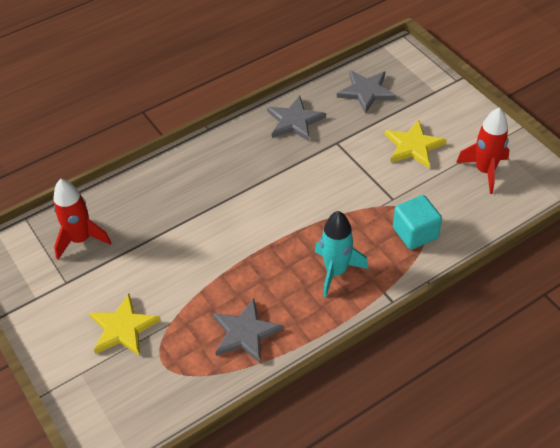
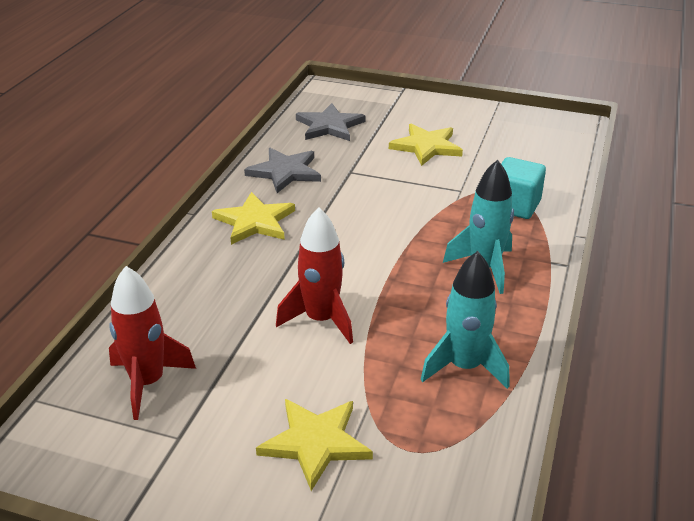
camera: 40 degrees left, 15 degrees down
grey star [213,299,284,364] -> turquoise rocket [421,251,510,389]
red rocket [456,107,510,194] -> red rocket moved to [276,207,353,344]
none -> yellow star [212,192,295,245]

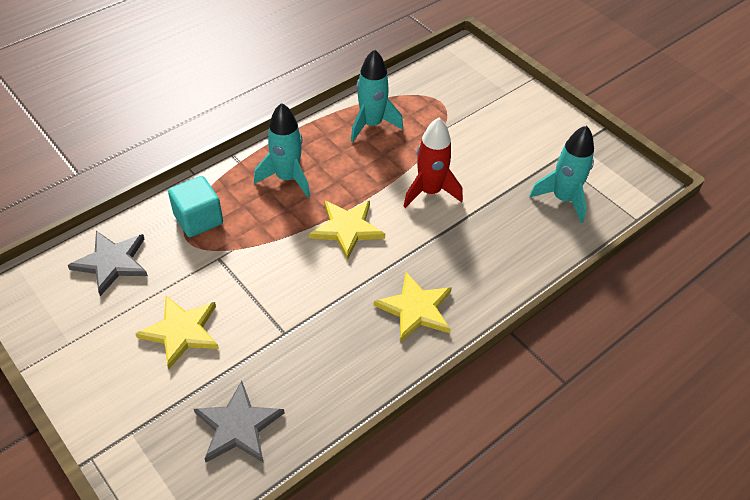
camera: 150 degrees left, 15 degrees up
red rocket [109,266,196,420] -> turquoise rocket [529,125,594,223]
grey star [244,148,321,193] -> grey star moved to [68,231,148,296]
yellow star [256,399,373,491] -> yellow star moved to [309,200,385,260]

